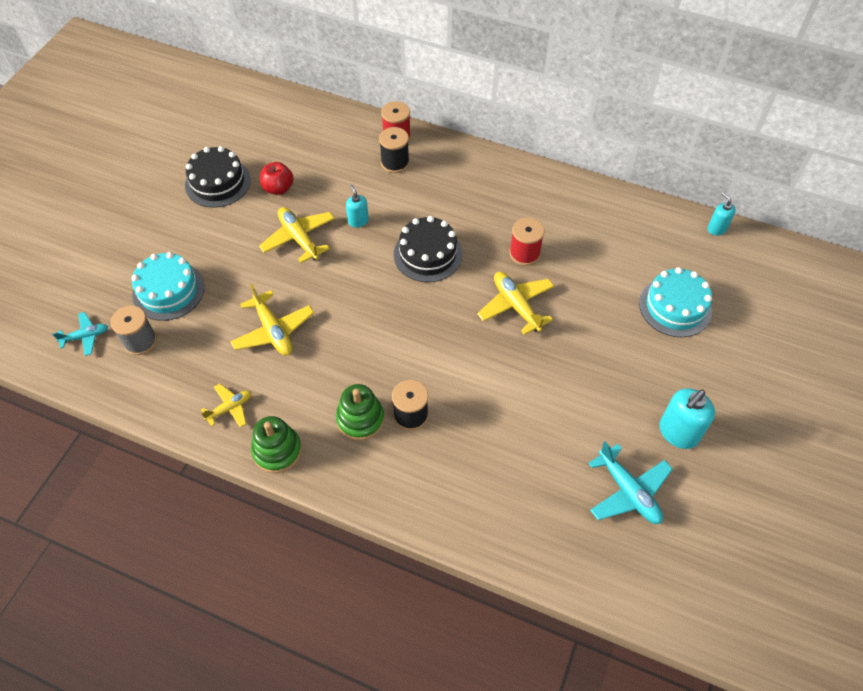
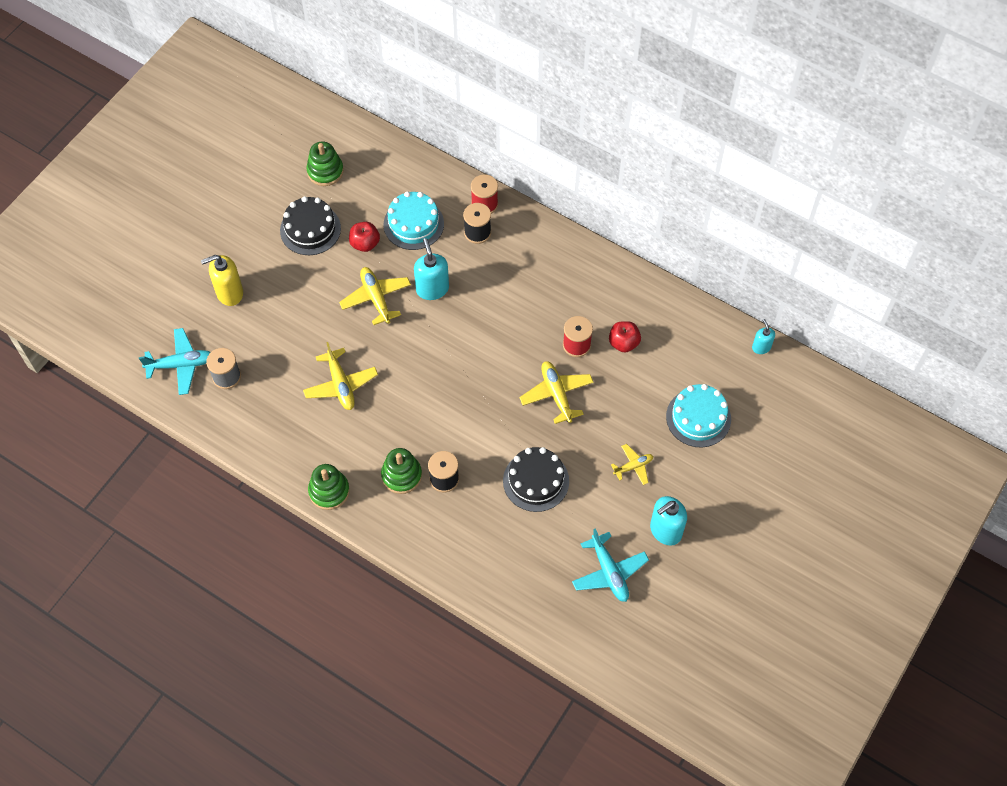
camera: 10 degrees right, 5 degrees up
turquoise plane [52,312,108,356] -> turquoise plane [139,328,211,395], size x1.64
turquoise cake [132,252,205,321] -> turquoise cake moved to [383,191,444,250]
yellow plane [201,384,251,427] -> yellow plane moved to [611,444,653,485]
turquoise soap dispenser [346,184,369,228] -> turquoise soap dispenser [414,238,449,300], size x1.72
black cake [394,216,463,282] -> black cake moved to [503,447,569,512]
none -> yellow soap dispenser [201,255,243,306]
none -> green stacking toy [306,142,344,186]
none -> red apple [609,321,641,353]

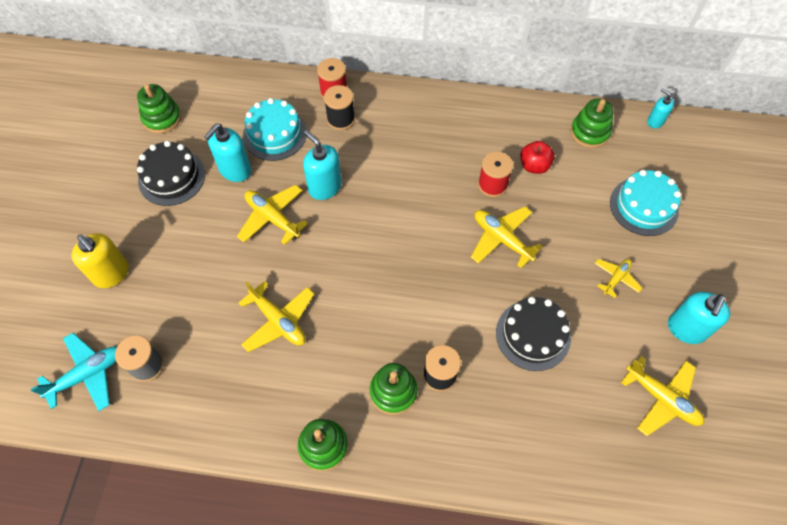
camera: 25 degrees left, 0 degrees up
yellow soap dispenser [201,255,243,306] -> yellow soap dispenser turned 90 degrees counterclockwise [71,233,129,288]
red apple [349,222,380,252] -> turquoise soap dispenser [204,124,251,182]
turquoise plane [572,528,649,602] -> yellow plane [621,356,704,436]
none -> green stacking toy [571,99,613,148]

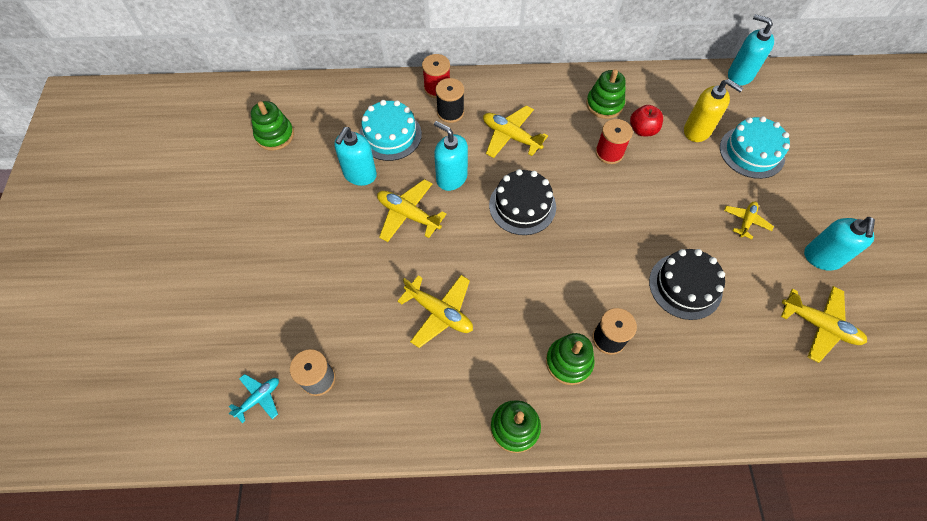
camera: 10 degrees left, 0 degrees up
turquoise plane [30,333,117,411] -> turquoise plane [229,374,279,423], size x0.61
yellow soap dispenser [71,233,129,288] -> yellow soap dispenser moved to [684,79,743,142]
black cake [137,141,205,206] -> black cake moved to [489,169,556,235]
yellow plane [471,206,543,268] -> yellow plane moved to [483,105,548,158]
green stacking toy [571,99,613,148] -> green stacking toy moved to [586,69,626,119]
turquoise soap dispenser [647,88,674,128] -> turquoise soap dispenser [728,14,774,85], size x1.72

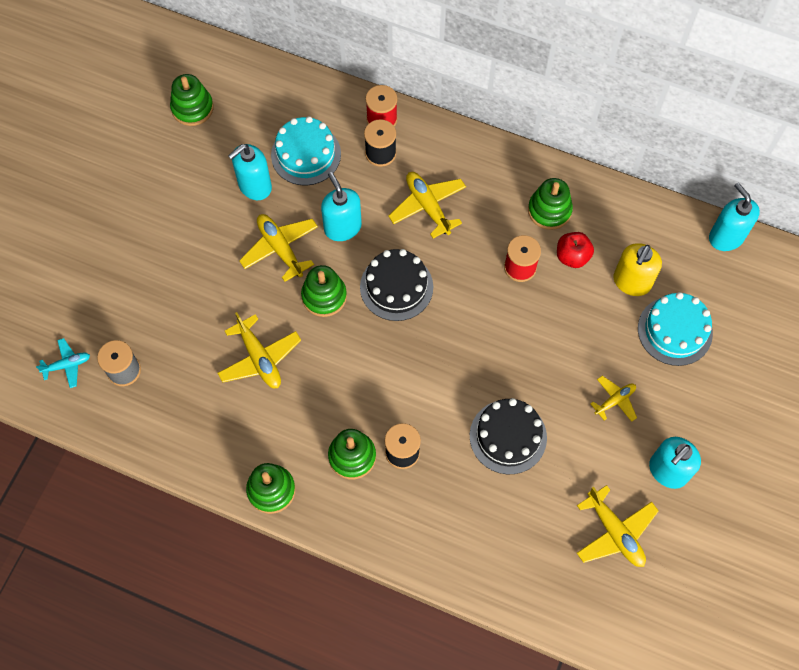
camera: 25 degrees right, 5 degrees up
yellow soap dispenser [684,79,743,142] -> yellow soap dispenser turned 60 degrees clockwise [613,243,662,296]
none -> green stacking toy [301,265,347,317]

